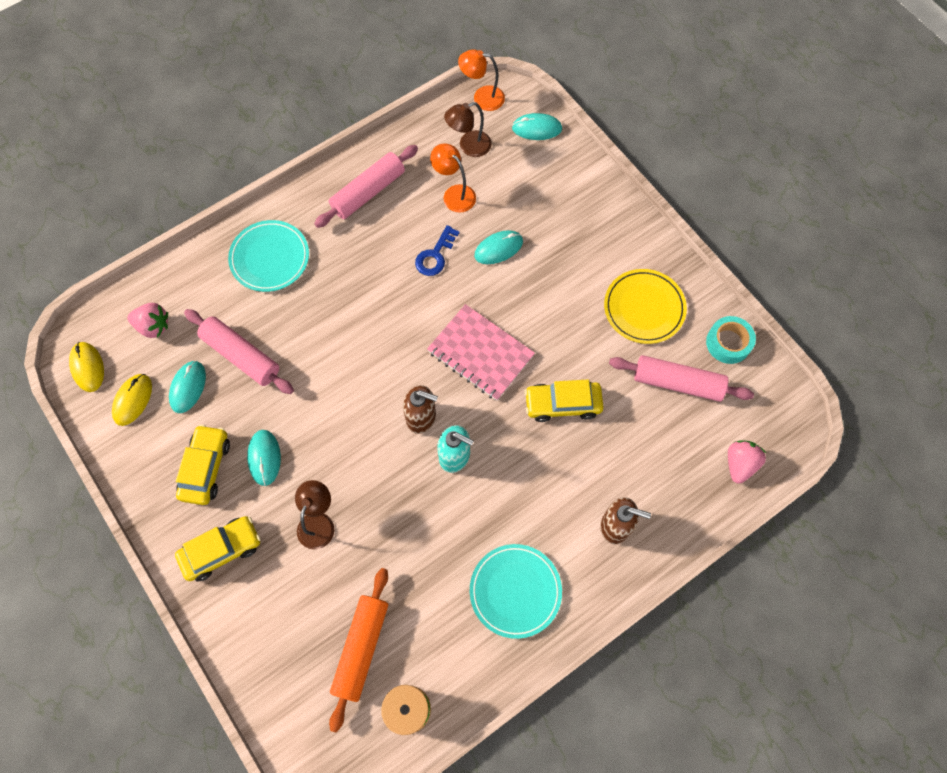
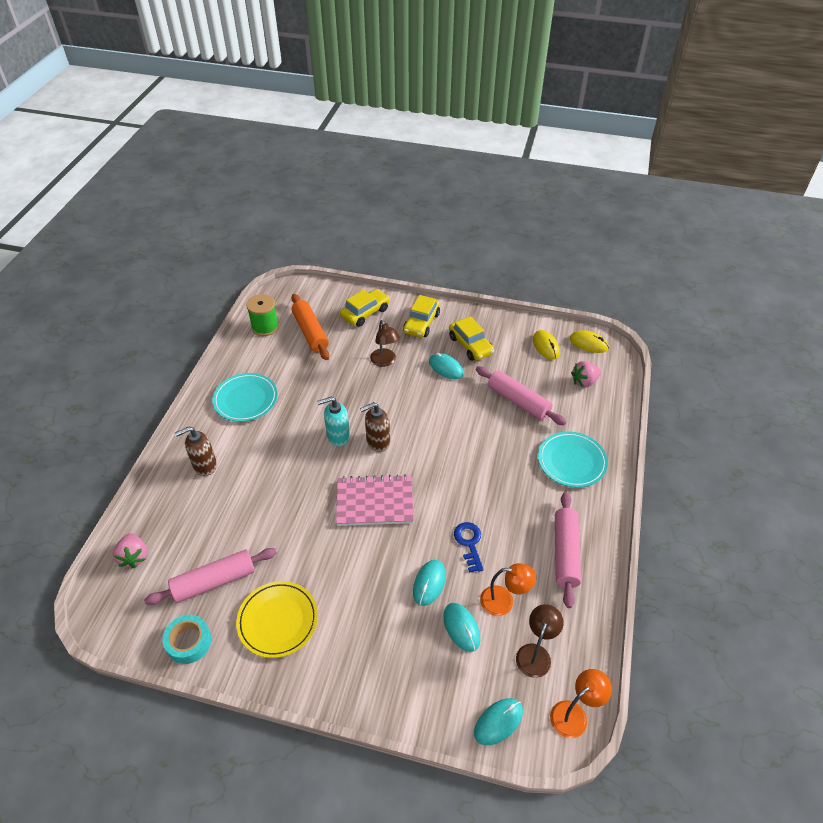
camera: 140 degrees right, 20 degrees down
turquoise mouse [169,361,206,413] -> turquoise mouse moved to [443,603,480,652]
pink rolling pin [184,309,294,394] -> pink rolling pin turned 45 degrees clockwise [476,366,566,425]
yellow car [524,379,604,422] -> yellow car moved to [340,289,390,327]

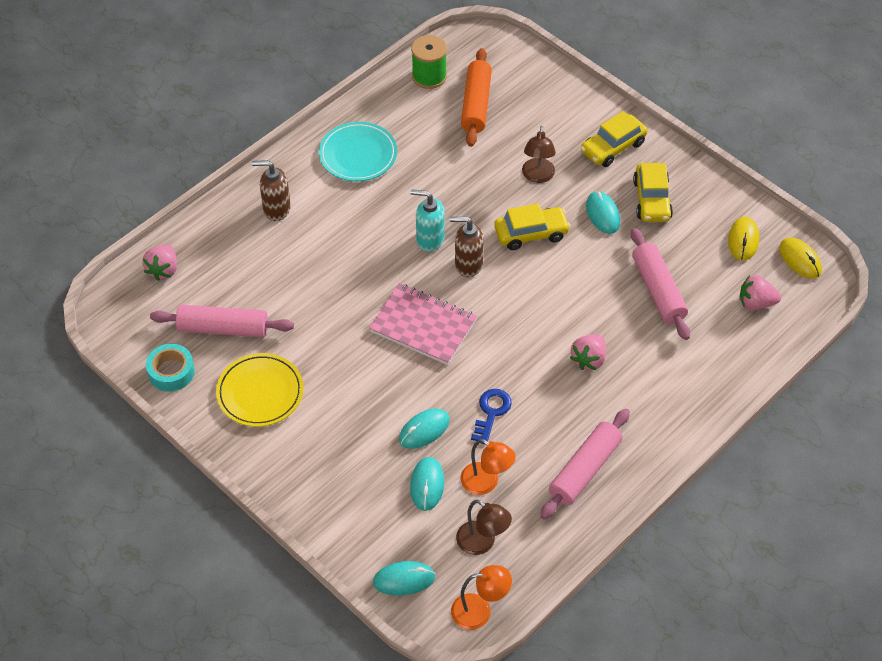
camera: 30 degrees right, 5 degrees up
yellow car [340,289,390,327] -> yellow car moved to [494,204,570,250]
brown lamp [516,604,564,678] -> brown lamp turned 75 degrees clockwise [456,499,512,555]
turquoise plate [538,431,608,488] -> none
none -> pink strawberry [570,334,606,370]

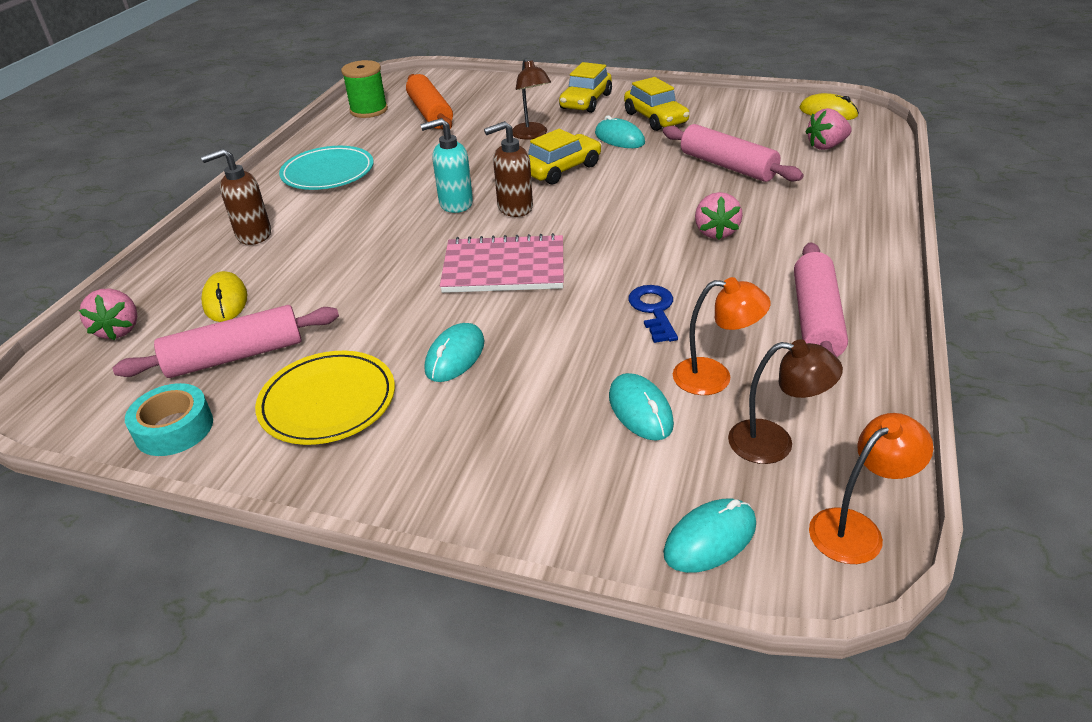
camera: 25 degrees left, 15 degrees down
turquoise mouse [399,408,450,449] -> turquoise mouse moved to [425,323,485,382]
yellow mouse [728,217,759,261] -> yellow mouse moved to [201,271,247,322]

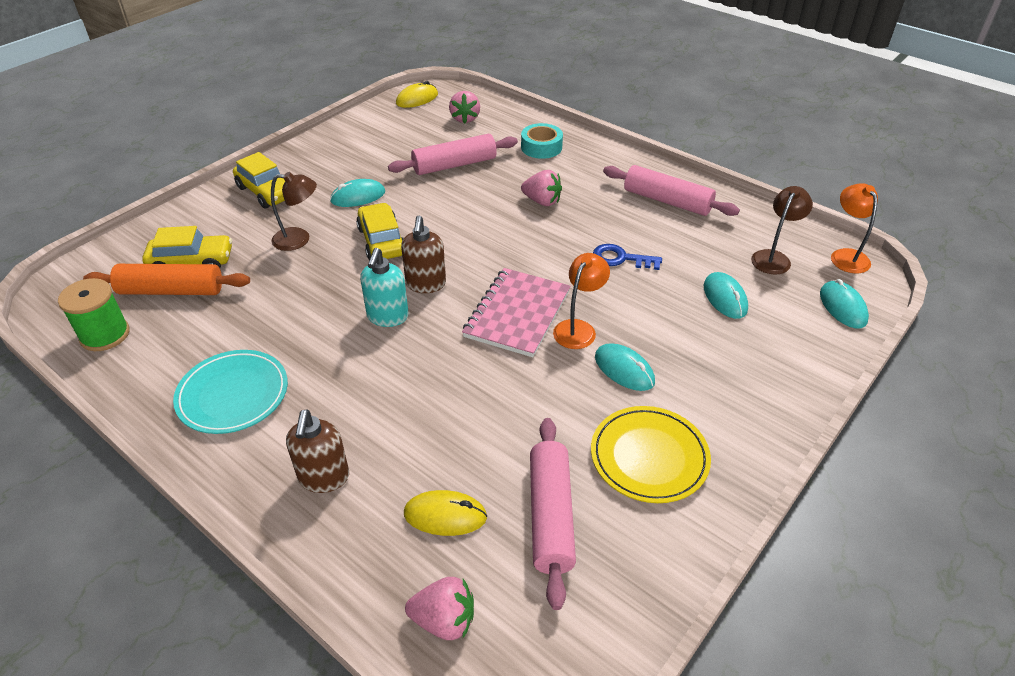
camera: 70 degrees left, 5 degrees up
turquoise tape [125,383,213,456] -> turquoise tape moved to [521,123,563,159]
turquoise mouse [609,373,674,441] -> turquoise mouse turned 75 degrees clockwise [704,272,748,319]
yellow car [624,77,690,131] -> yellow car moved to [142,226,232,268]
orange lamp [673,277,771,395] -> orange lamp moved to [553,253,610,349]

